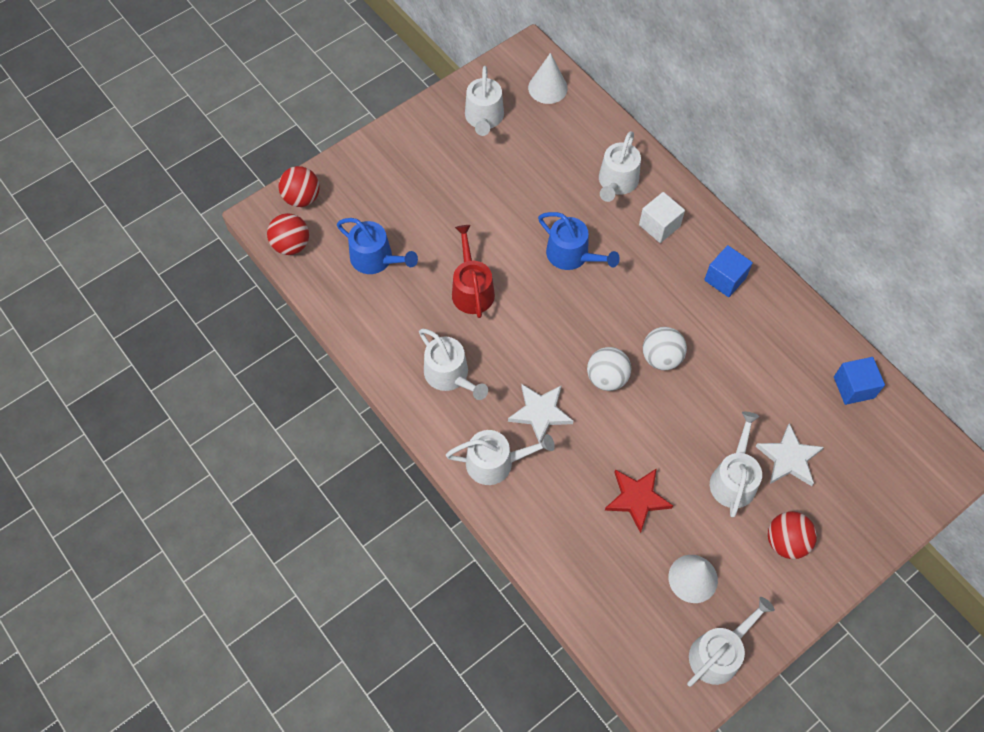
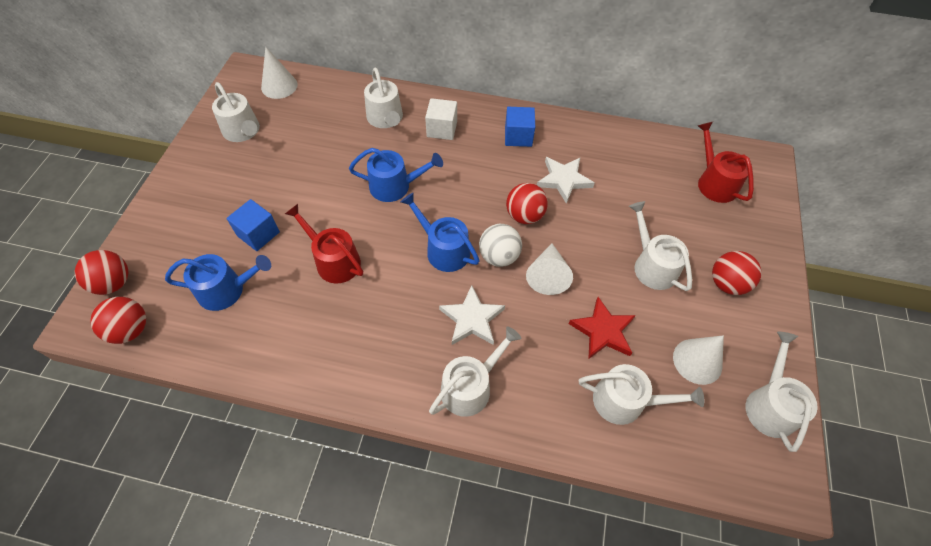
camera: 40 degrees left, 5 degrees down
white watering can [419,329,488,400] -> white watering can moved to [579,364,704,425]
white ball [643,327,687,370] -> red ball [506,183,548,224]
white star [755,423,824,486] -> white star moved to [537,157,595,204]
blue cube [834,357,885,405] -> blue cube moved to [226,199,280,251]
none -> blue watering can [401,193,480,272]
none -> white cone [526,244,573,295]
none -> red watering can [698,122,754,203]

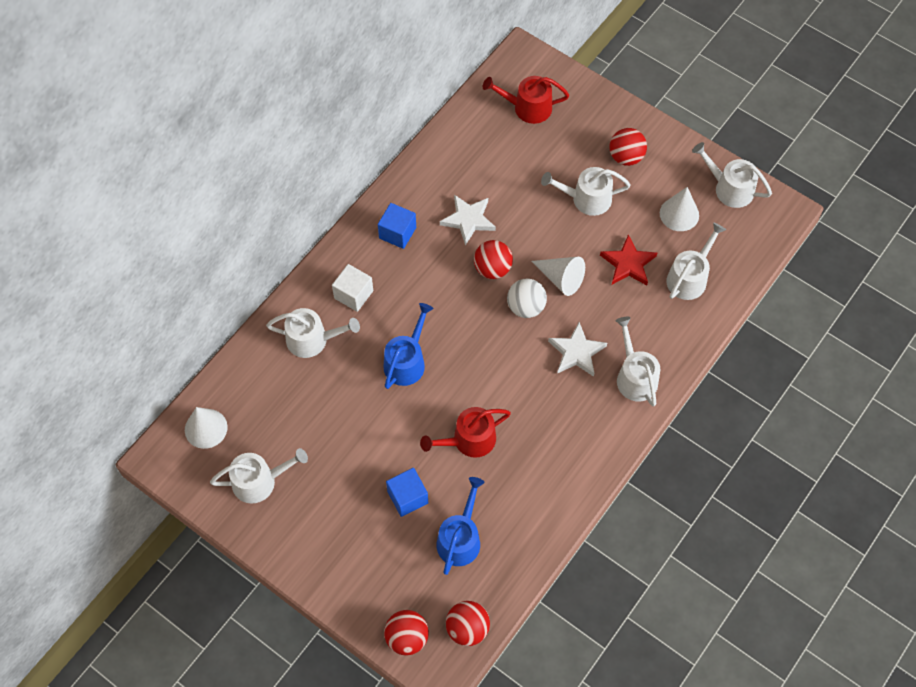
camera: 65 degrees left, 5 degrees up
blue watering can [401,193,480,272] -> none

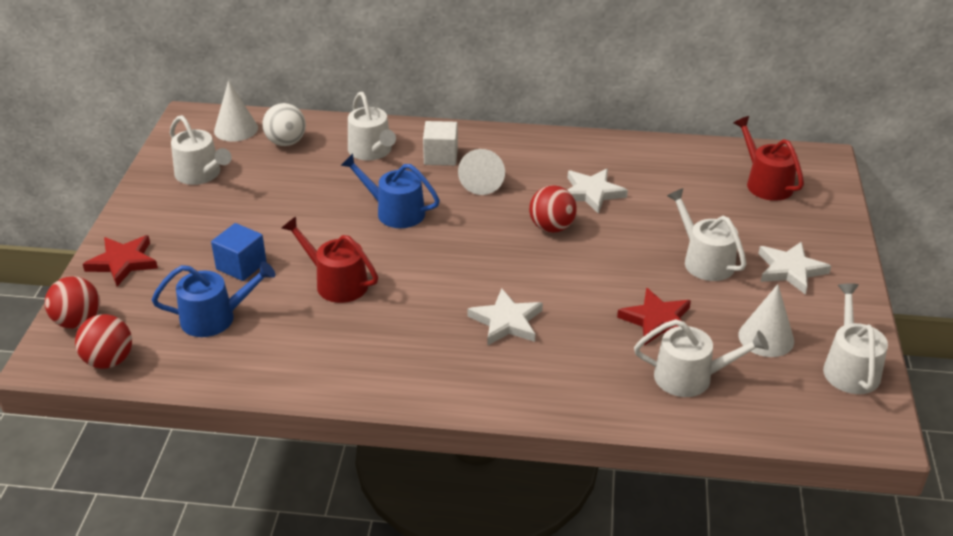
camera: 60 degrees right, 25 degrees down
blue cube [378,203,416,249] -> none
blue watering can [384,303,433,389] -> blue watering can turned 150 degrees counterclockwise [340,154,440,228]
white ball [507,279,547,318] -> white ball moved to [262,103,306,146]
white cone [531,257,585,296] -> white cone moved to [458,149,505,195]
red ball [609,128,647,166] -> white star [758,242,831,295]
white watering can [616,317,660,406] -> none
none -> red star [83,235,158,286]

